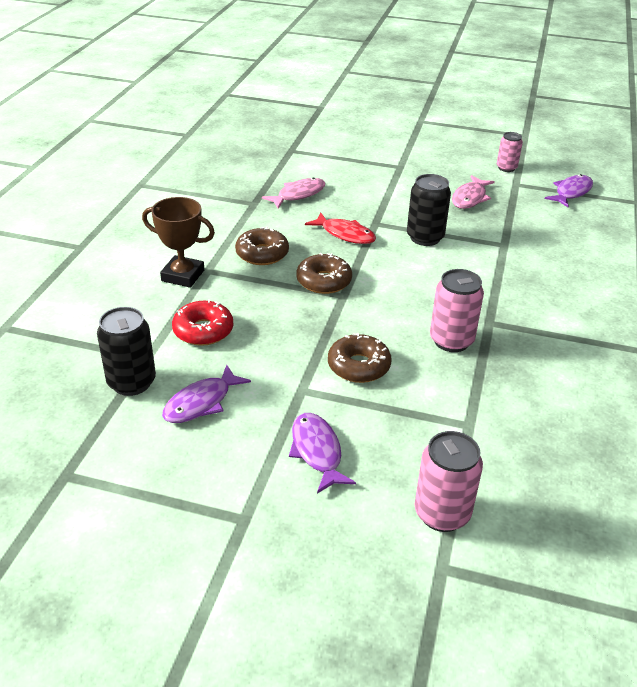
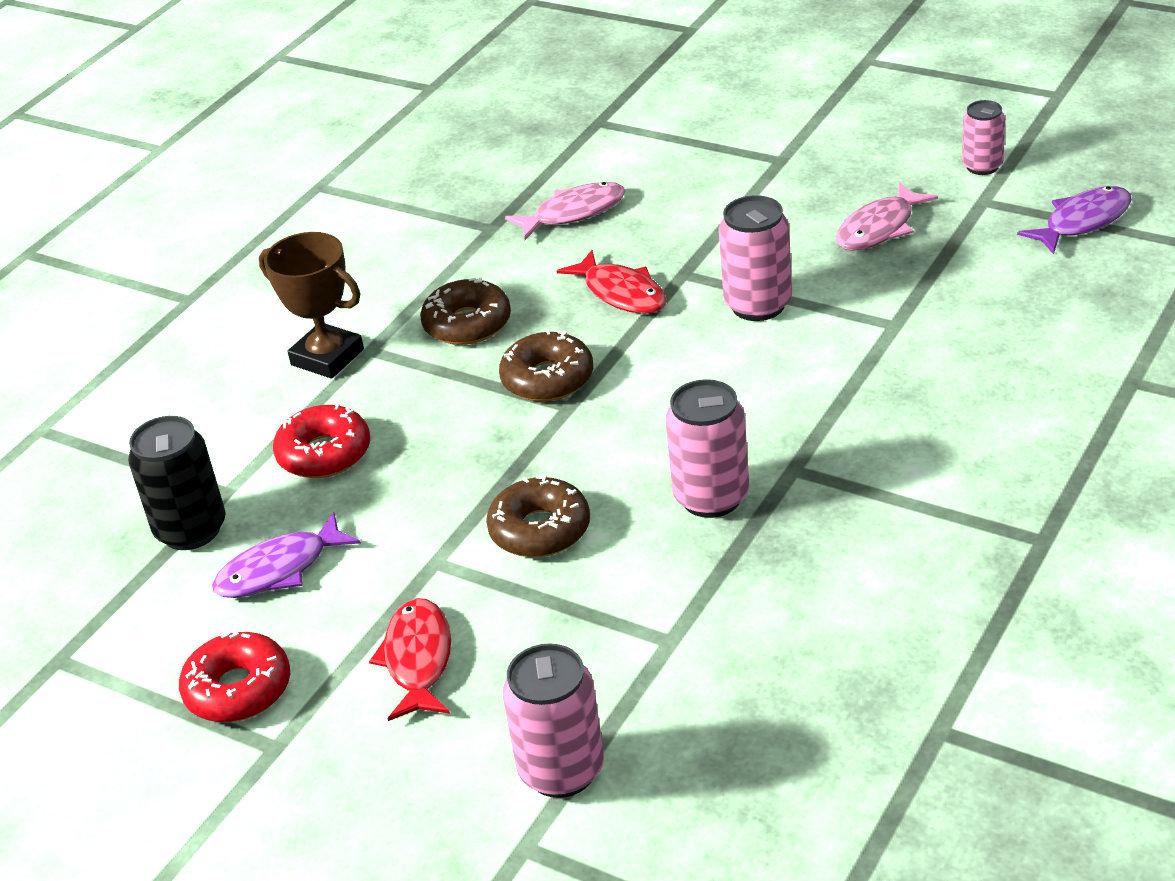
camera: 20 degrees right, 0 degrees up
purple fish [289,413,356,494] -> red fish [369,598,451,721]
black can [407,174,451,246] -> pink can [719,195,792,321]
none -> red donut [179,629,290,722]

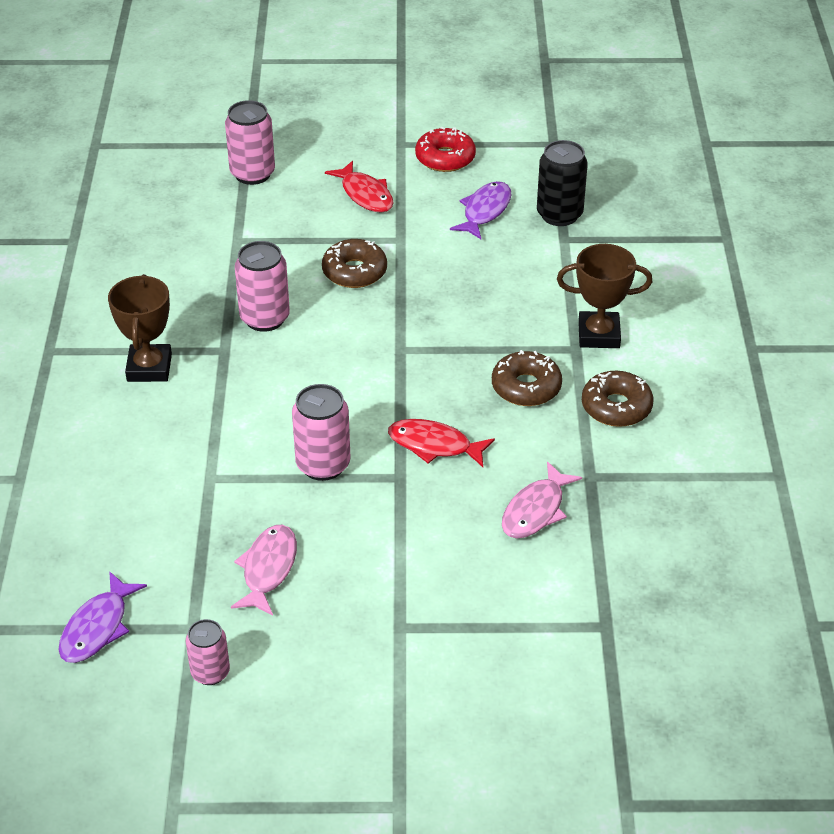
camera: 145 degrees right, 5 degrees up
red donut [273,403,370,478] -> none
brown donut [499,329,593,402] -> brown donut moved to [582,371,653,427]
none -> brown trophy [108,274,172,382]

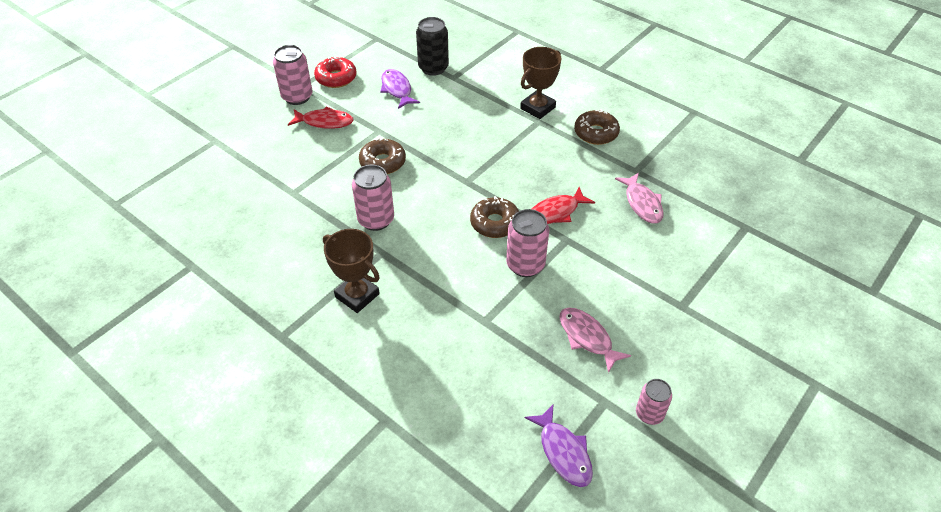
camera: 50 degrees left, 5 degrees up
pink can [225,100,275,185] -> pink can moved to [273,45,313,105]
brown donut [492,350,562,406] -> brown donut moved to [470,196,519,238]

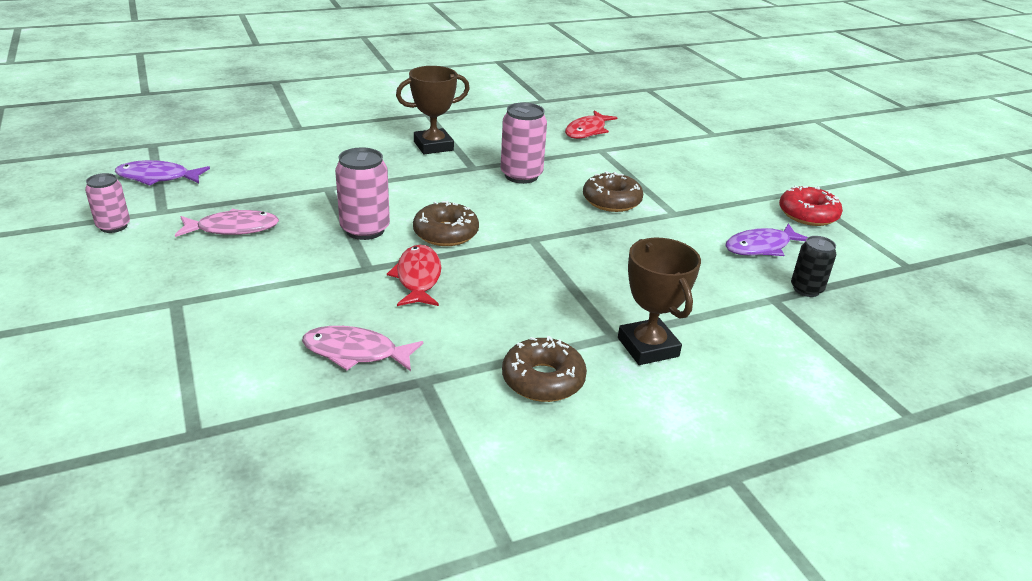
camera: 115 degrees right, 15 degrees down
pink can [273,45,313,105] -> none
red fish [288,106,354,129] -> red fish moved to [565,111,617,139]
purple fish [380,69,420,109] -> purple fish turned 150 degrees clockwise [725,223,808,256]
black can [416,17,449,76] -> black can [791,236,836,297], size x0.64

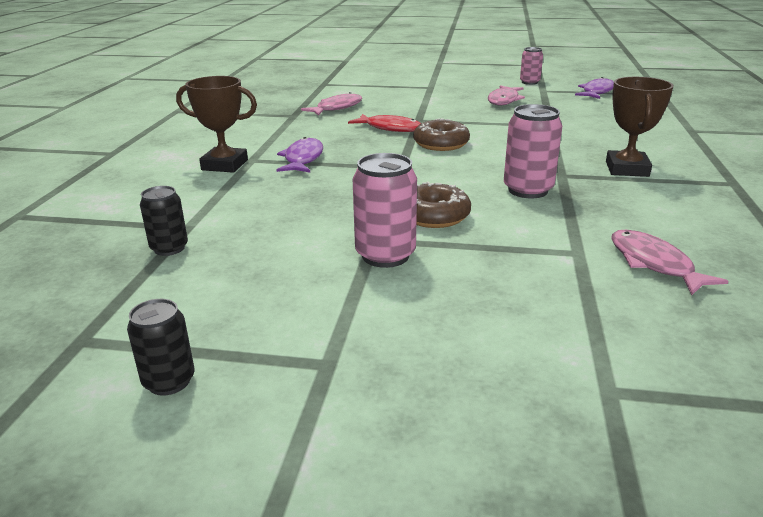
camera: 125 degrees right, 5 degrees down
pink can [335,147,390,240] -> pink can moved to [353,153,417,268]
brown donut [502,336,587,402] -> none
red fish [565,111,617,139] -> pink fish [611,230,728,295]
purple fish [725,223,808,256] -> purple fish moved to [277,137,323,173]
red donut [779,185,843,226] -> none
none -> black can [127,299,195,396]

